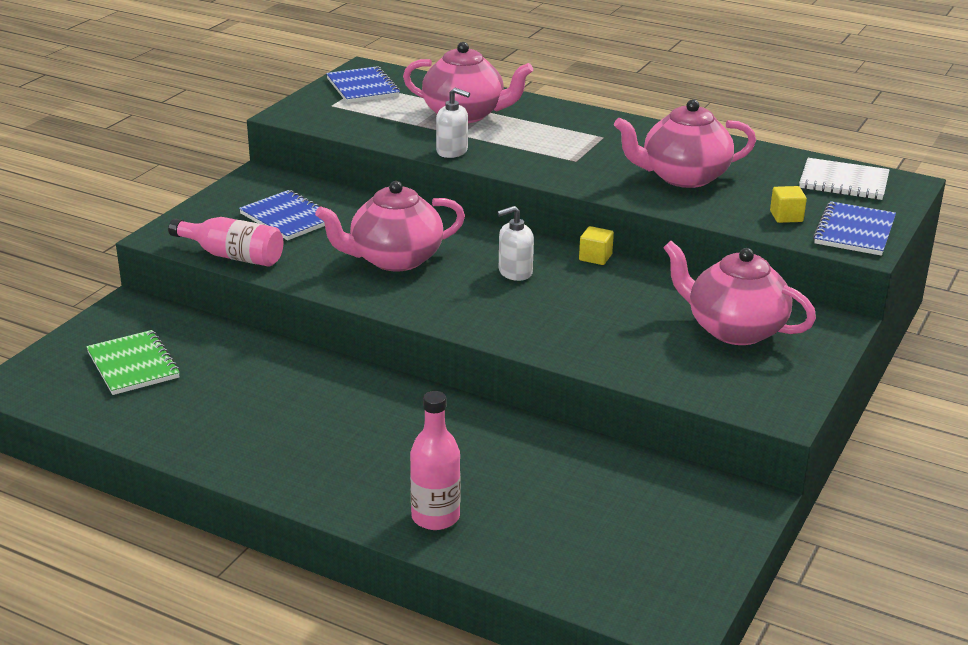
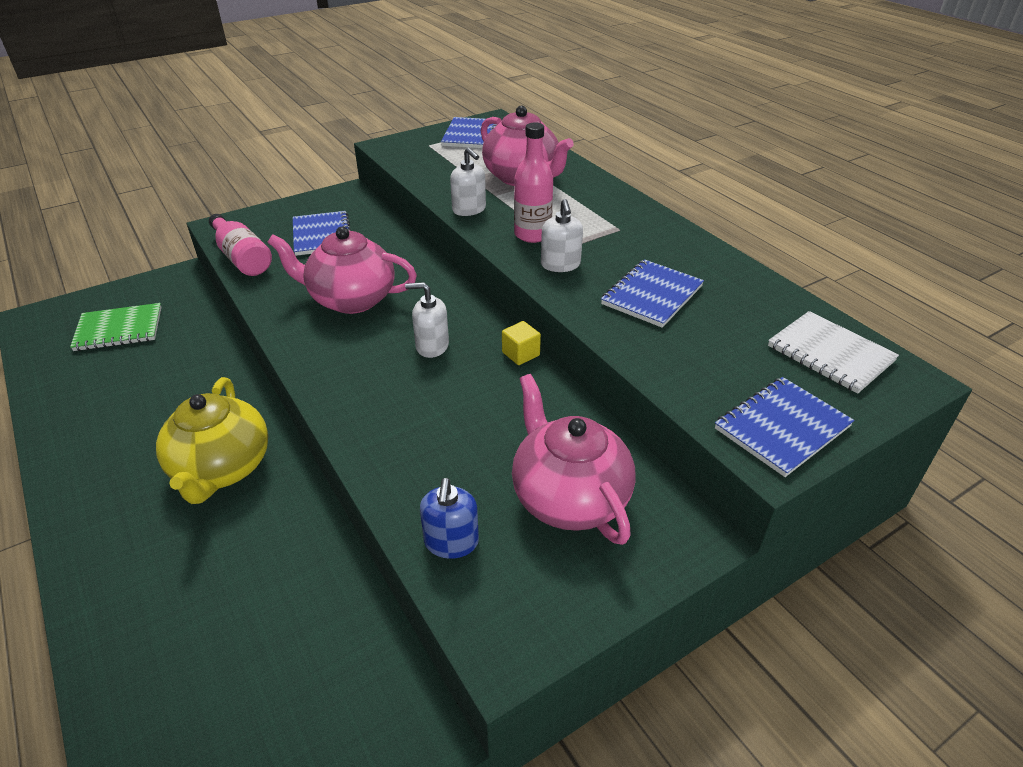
camera: 30 degrees right, 10 degrees up
green notebook [86,330,180,395] -> green notebook turned 75 degrees clockwise [70,303,162,351]
pink bottle [410,391,461,530] -> pink bottle moved to [514,122,553,243]
pink teapot [614,99,756,188] -> blue notebook [601,259,704,328]
yellow cube [770,186,807,223] -> none
none -> yellow teapot [156,377,268,504]
none -> blue soap dispenser [420,478,479,559]
none -> white soap dispenser [541,199,583,272]

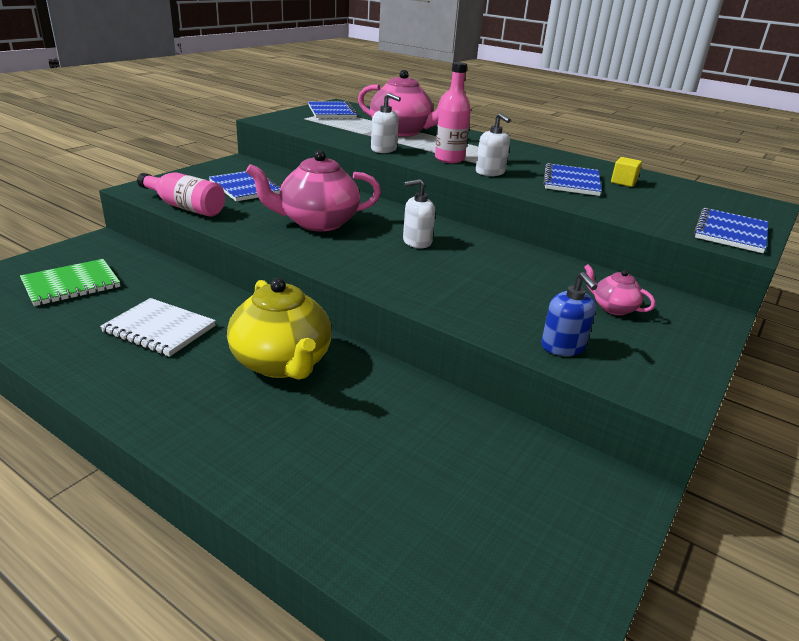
camera: 25 degrees left, 10 degrees down
yellow cube [502,321,541,365] -> yellow cube moved to [611,157,642,187]
pink teapot [512,374,636,545] -> pink teapot [584,264,655,315], size x0.48
white notebook [768,311,899,394] -> white notebook moved to [100,298,216,357]

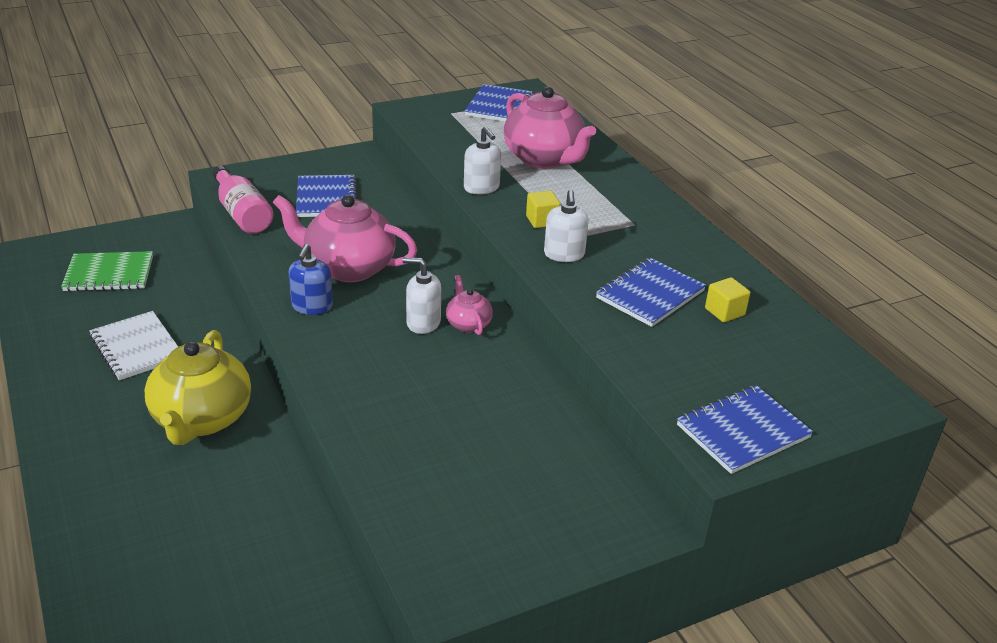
camera: 30 degrees right, 5 degrees up
pink bottle [435,62,471,163] -> yellow cube [526,191,561,228]
blue soap dispenser [541,272,598,356] -> blue soap dispenser moved to [289,244,333,315]
pink teapot [584,264,655,315] -> pink teapot moved to [446,275,493,335]

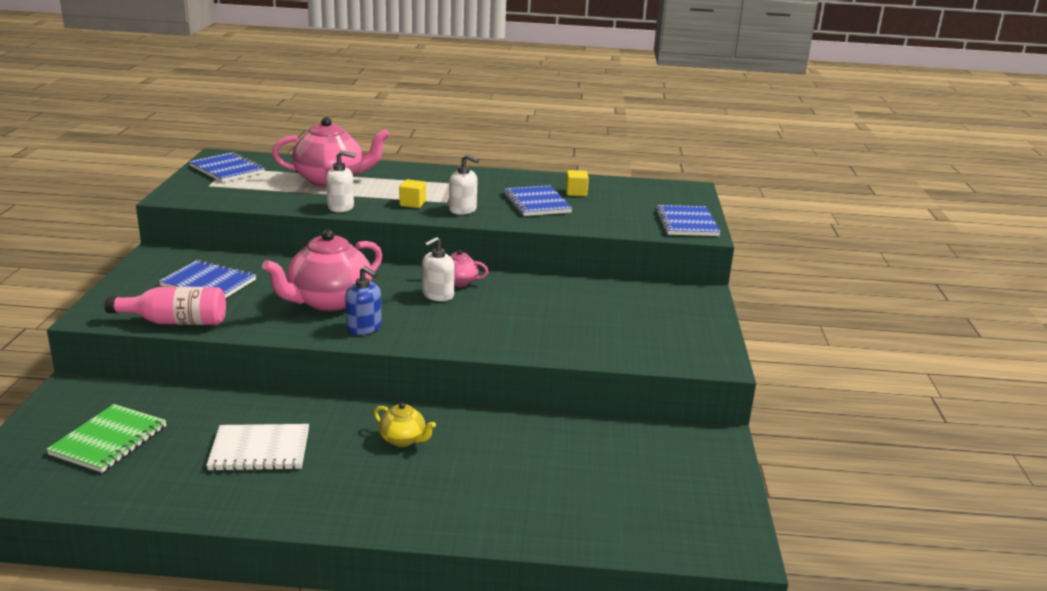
camera: 60 degrees left, 10 degrees down
yellow teapot [145,330,251,445] -> yellow teapot [374,402,436,447], size x0.48

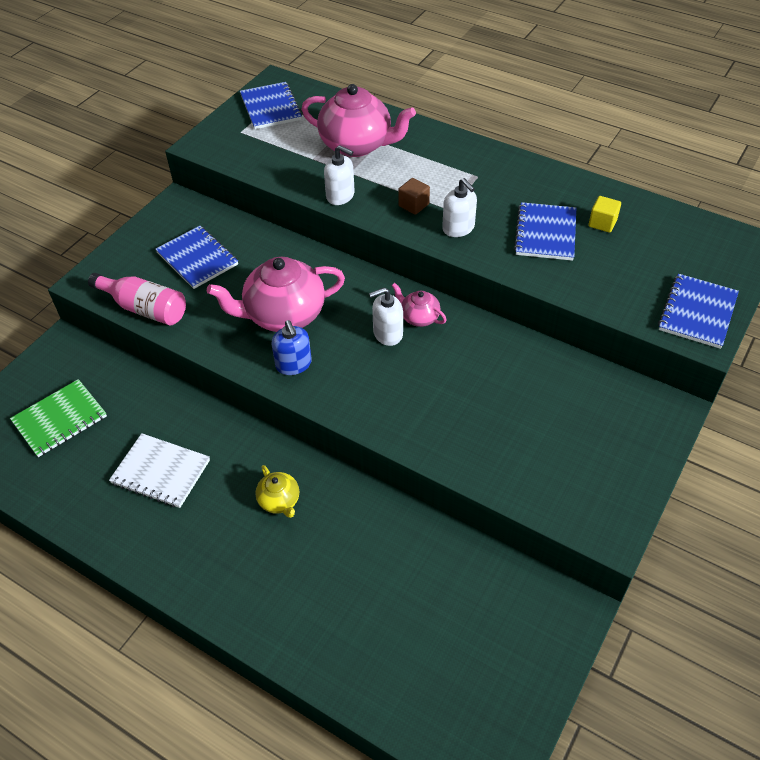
camera: 30 degrees right, 25 degrees up
yellow cube [399,179,426,208] -> brown cube [398,178,430,215]

